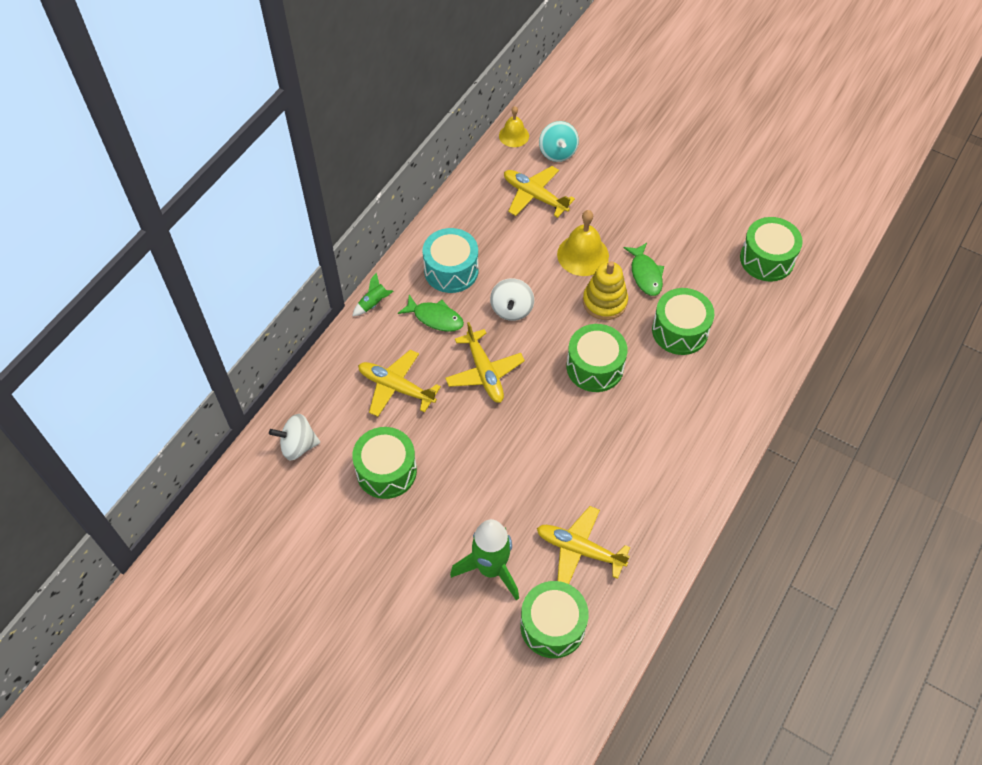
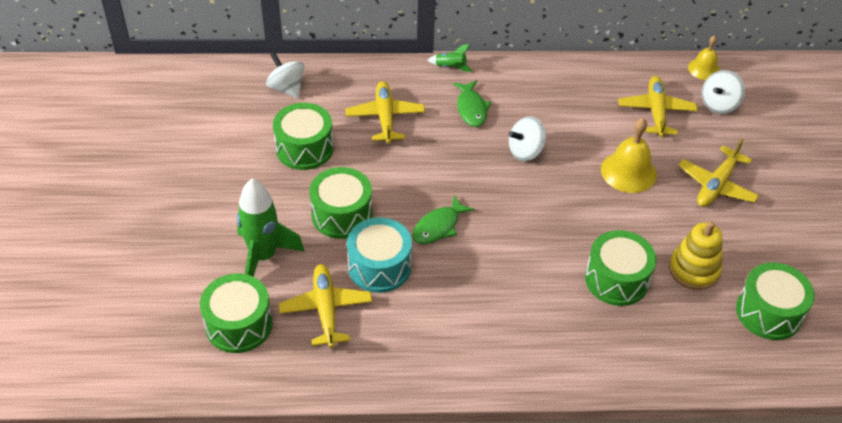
camera: 55 degrees right, 10 degrees down
turquoise drum [422,228,479,293] -> turquoise drum moved to [347,217,412,293]
yellow plane [445,322,525,403] -> yellow plane moved to [678,138,759,207]
turquoise spinning top [539,121,579,162] -> white spinning top [702,70,745,114]
green drum [567,324,628,392] -> green drum moved to [309,167,372,239]
yellow stacking toy [583,261,628,320] -> yellow stacking toy moved to [669,221,722,290]
green fish [624,243,664,296] -> green fish moved to [412,195,475,244]

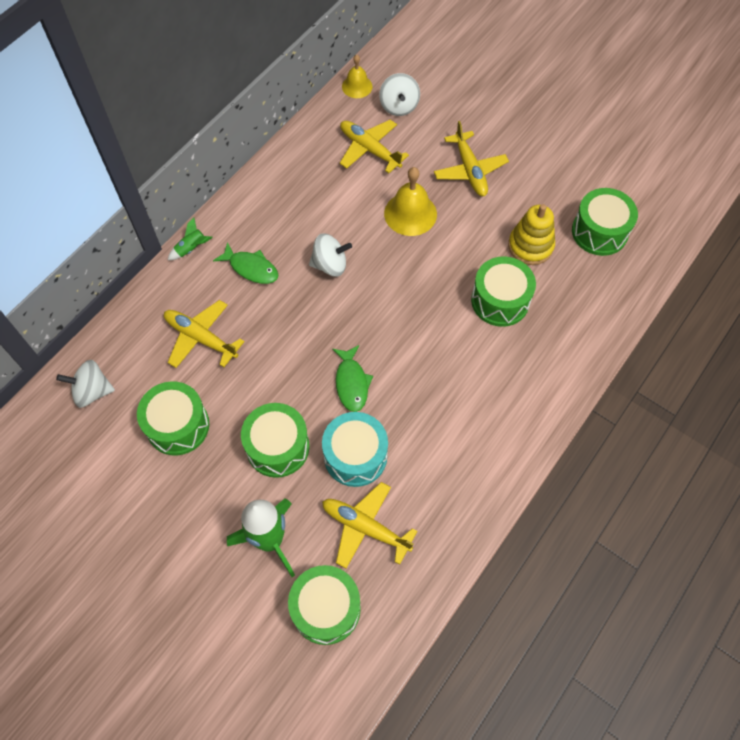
camera: 50 degrees left, 15 degrees up
white spinning top [508,116,546,161] -> white spinning top turned 105 degrees counterclockwise [309,233,352,277]

